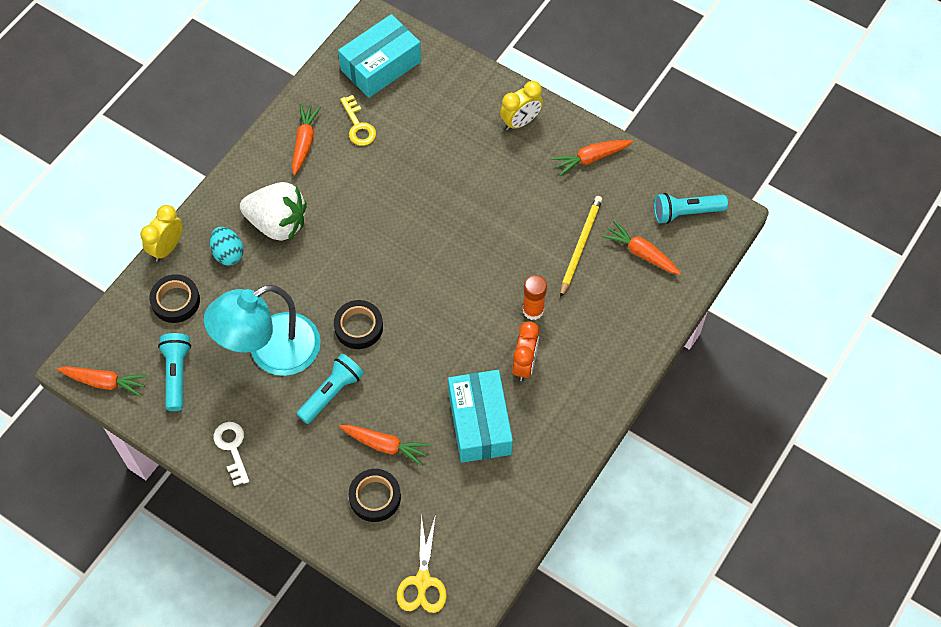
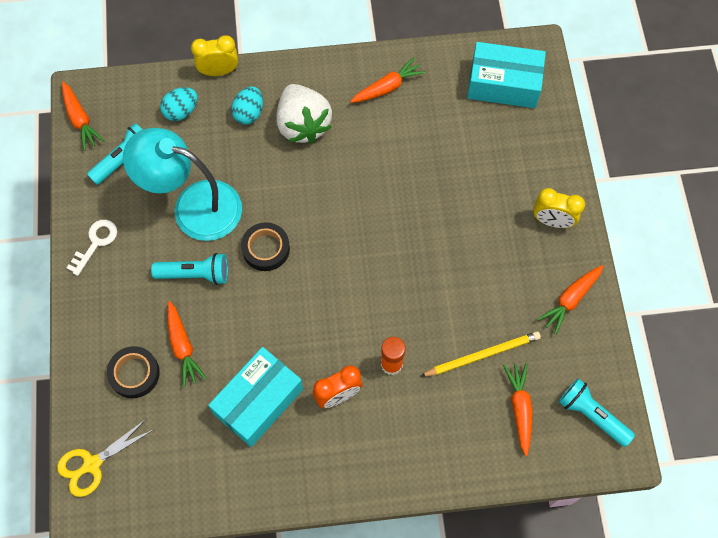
camera: 50 degrees right, 5 degrees up
black tape [149,274,200,323] -> turquoise egg [160,87,198,121]
yellow key [340,95,376,146] -> none
orange carrot [551,140,633,176] -> orange carrot turned 75 degrees counterclockwise [537,265,603,335]

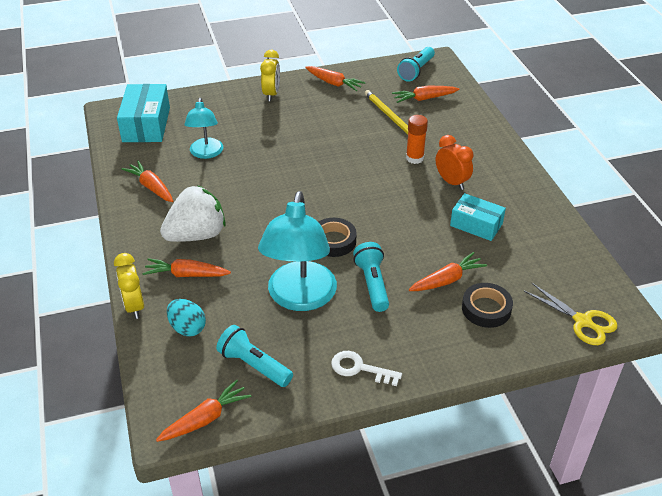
camera: 100 degrees left, 25 degrees down
turquoise box [208,347,303,447] -> turquoise box [450,193,506,241], size x0.65
turquoise egg [231,87,263,125] -> orange carrot [142,258,231,277]
none -> turquoise lamp [184,98,224,159]

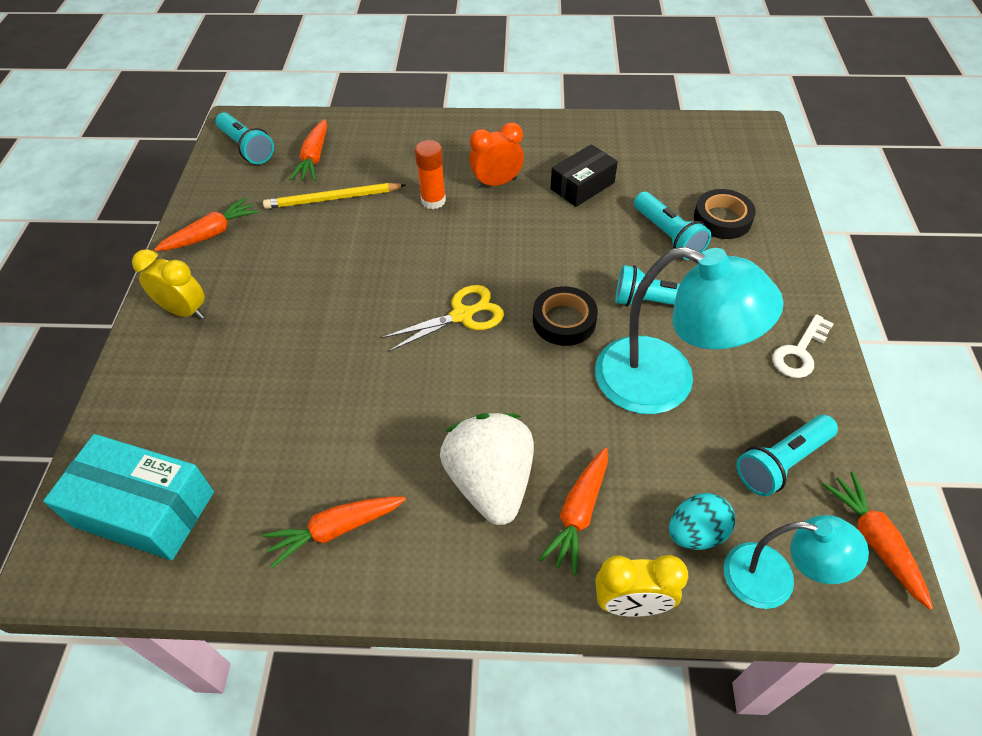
camera: 70 degrees left, 10 degrees up
turquoise lamp [184,98,224,159] -> turquoise lamp moved to [724,515,869,609]
orange carrot [409,252,487,291] -> turquoise flashlight [634,192,711,260]
turquoise box [450,193,506,241] -> black box [551,144,618,207]
yellow scissors [524,283,618,345] -> yellow scissors moved to [381,285,504,352]

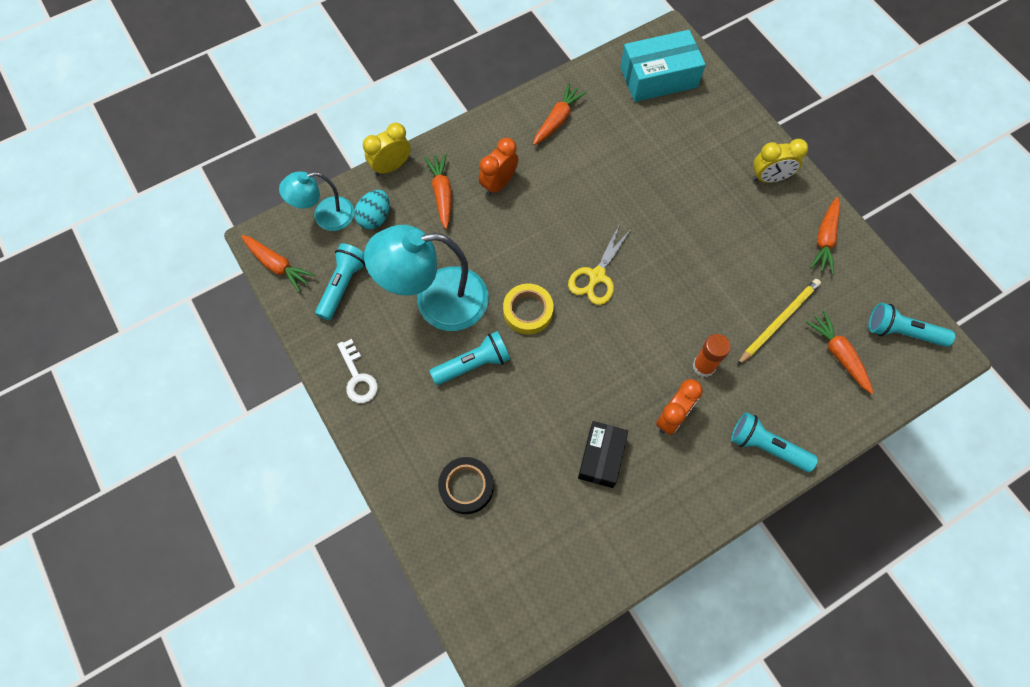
camera: 145 degrees right, 15 degrees up
white strawberry [440,413,534,525] -> orange clock [479,138,518,196]
black tape [533,286,598,346] -> yellow tape [503,284,554,334]
turquoise flashlight [634,192,711,260] -> turquoise flashlight moved to [731,412,818,472]
white key [772,314,834,378] -> white key turned 150 degrees clockwise [337,339,378,403]

